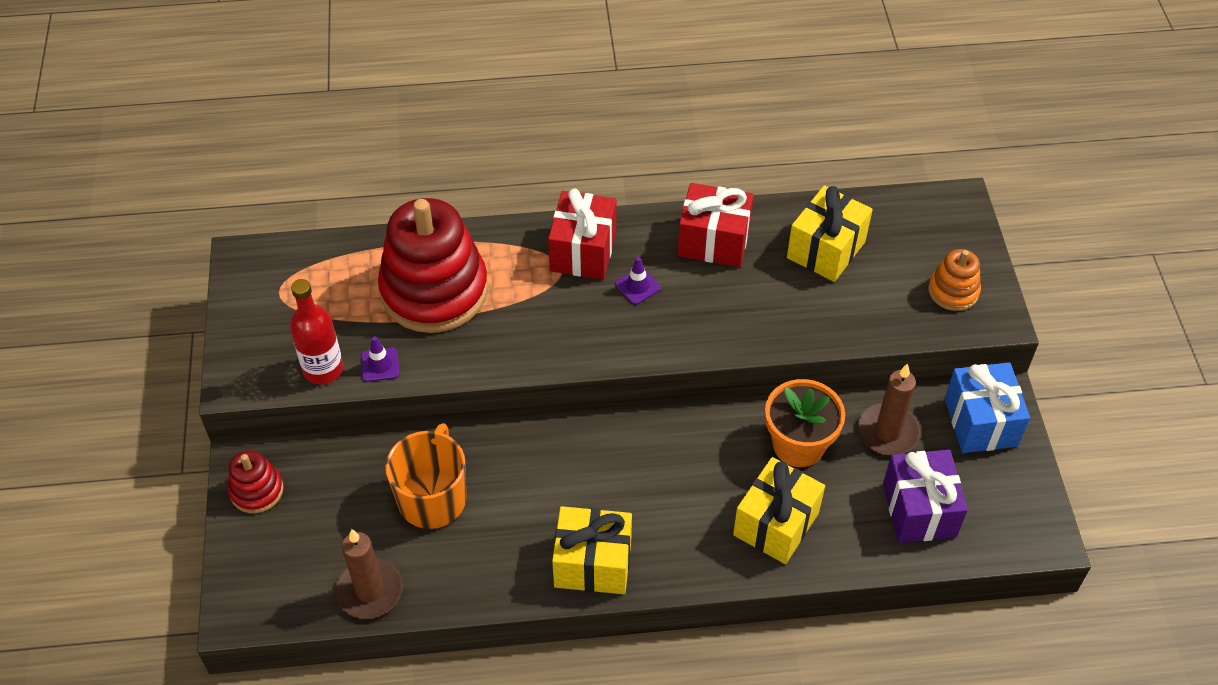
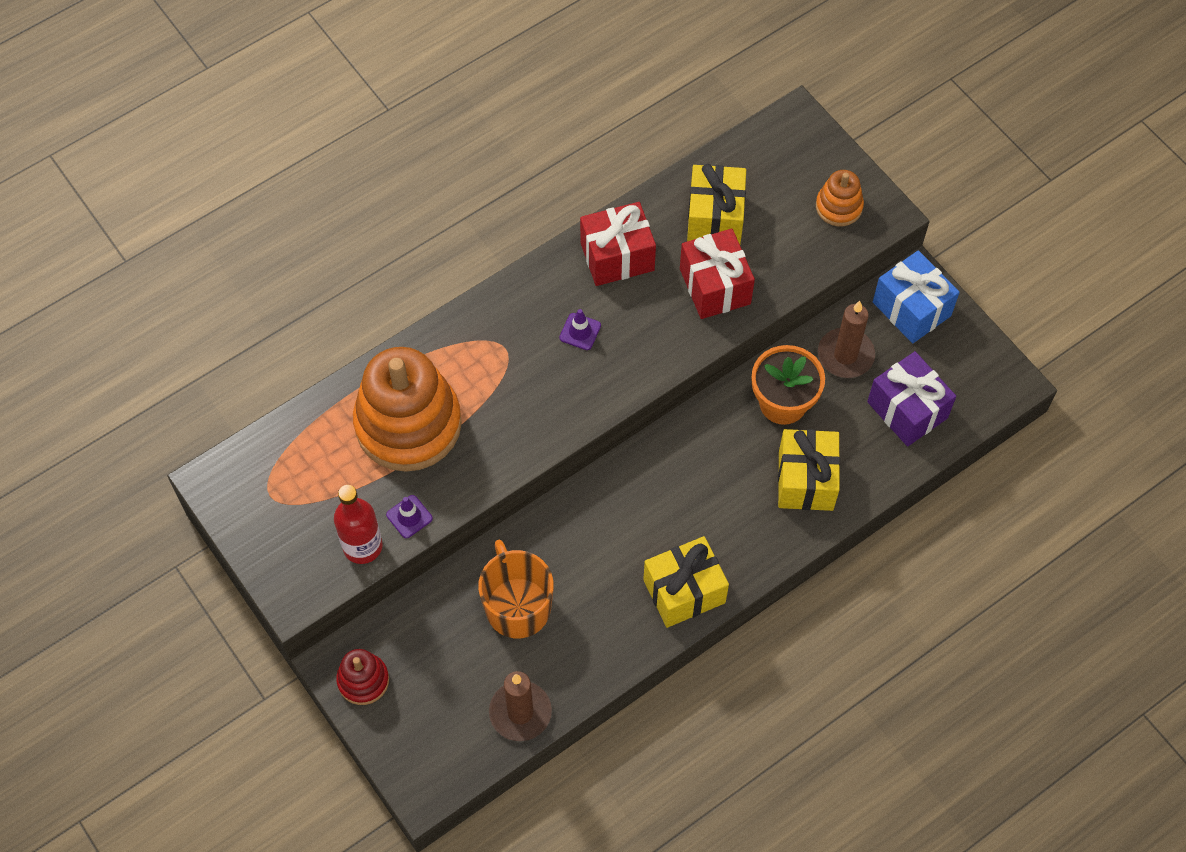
camera: 30 degrees left, 10 degrees up
red stacking toy [378,198,488,333] -> orange stacking toy [353,347,462,472]
red gift [548,188,617,279] -> red gift moved to [680,229,755,319]

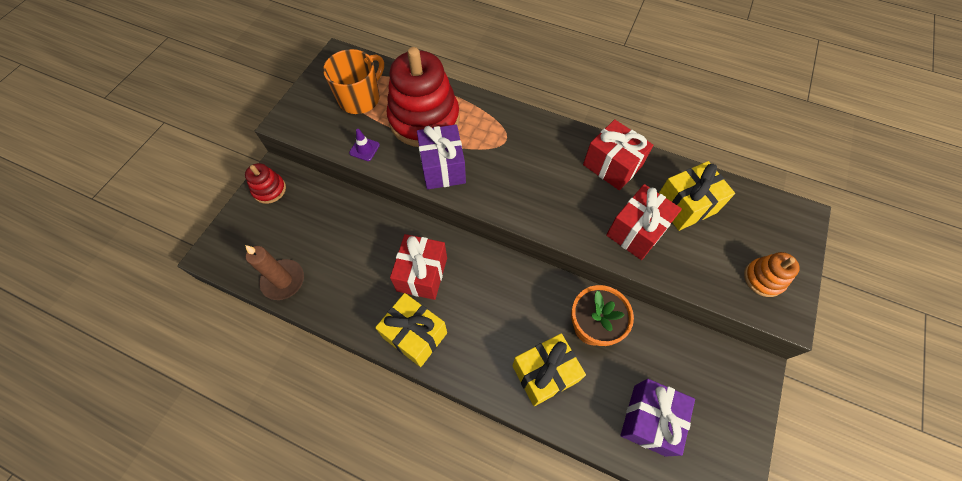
camera: 60 degrees right, 0 degrees up
red bottle [334,485,383,564] -> none
orange stacking toy [353,347,462,472] -> red stacking toy [387,47,460,147]
orange mug [478,540,554,638] -> orange mug moved to [323,49,384,114]
purple traffic cone [559,309,601,350] -> none
brown candle [818,301,875,378] -> none
blue gift [873,250,960,343] -> none
none -> red gift [390,234,447,300]
none -> purple gift [417,124,466,189]

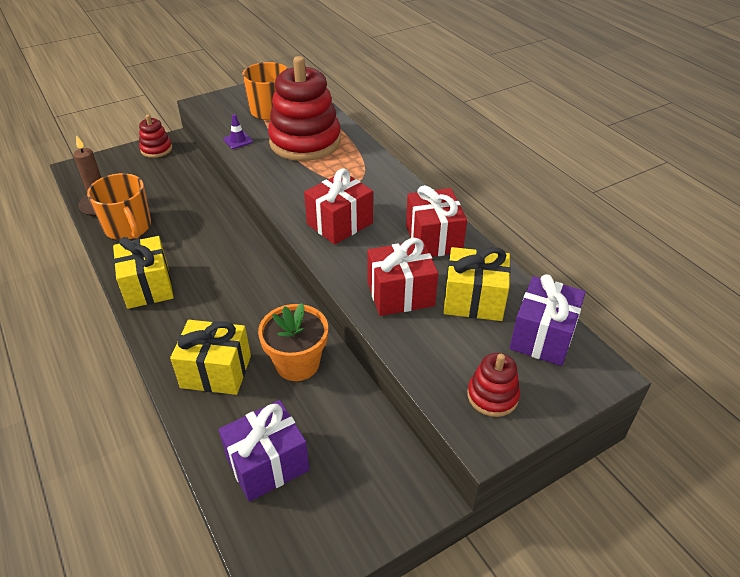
camera: 35 degrees right, 20 degrees down
red gift [390,234,447,300] -> red gift moved to [304,169,373,245]
purple gift [417,124,466,189] -> purple gift moved to [510,274,586,366]
orange stacking toy [744,252,800,297] -> red stacking toy [467,353,520,417]
none -> orange mug [87,173,151,240]

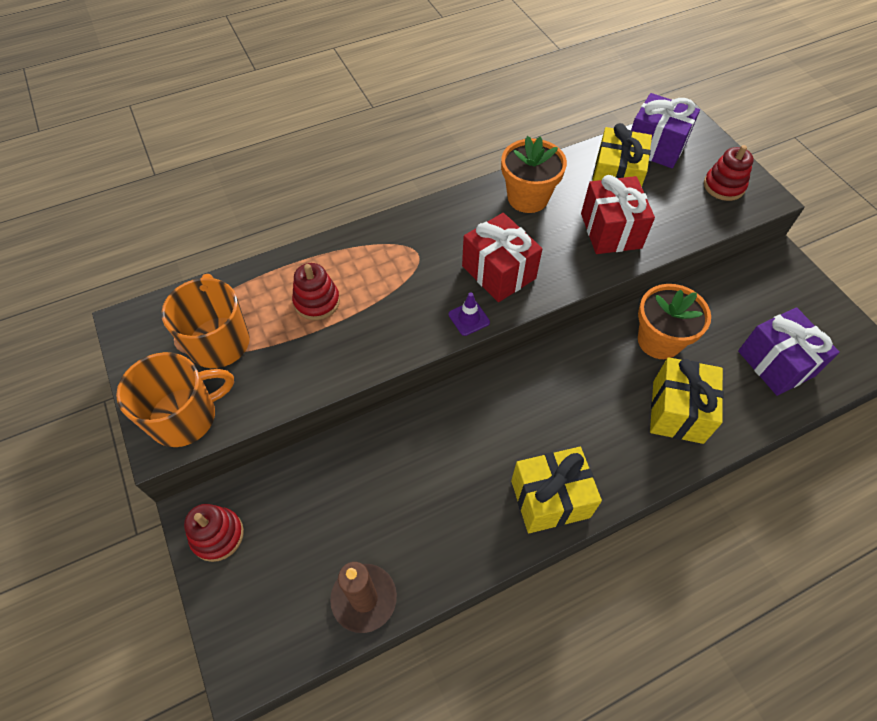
camera: 85 degrees left, 15 degrees up
orange mug [87,173,151,240] -> orange mug moved to [116,352,234,447]
purple traffic cone [223,114,253,149] -> purple traffic cone moved to [449,292,490,336]
red stacking toy [268,56,341,161] -> red stacking toy [292,263,340,320], size x0.47
red gift [406,185,467,257] -> orange flower pot [501,136,567,213]

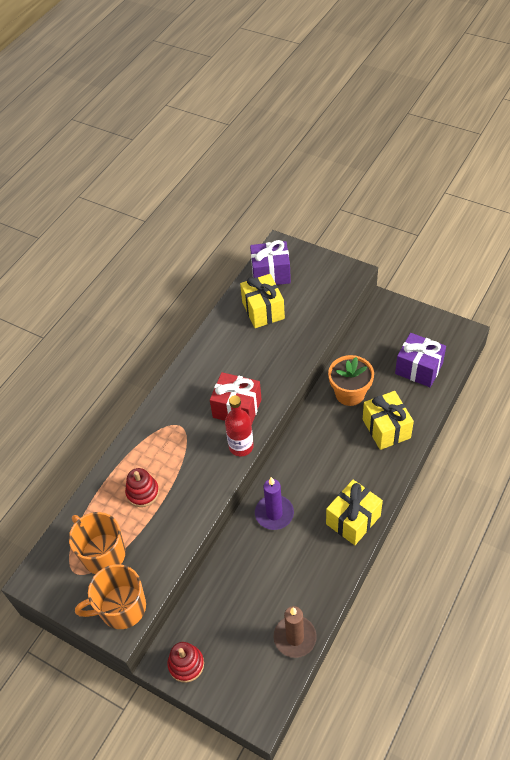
camera: 30 degrees left, 5 degrees down
orange mug [116,352,234,447] -> orange mug turned 135 degrees counterclockwise [75,564,146,629]
purple traffic cone [449,292,490,336] -> red bottle [225,395,254,456]
orange flower pot [501,136,567,213] -> none
red gift [581,175,655,254] -> none
red stacking toy [704,145,754,201] -> none
none -> purple candle [255,477,294,530]

